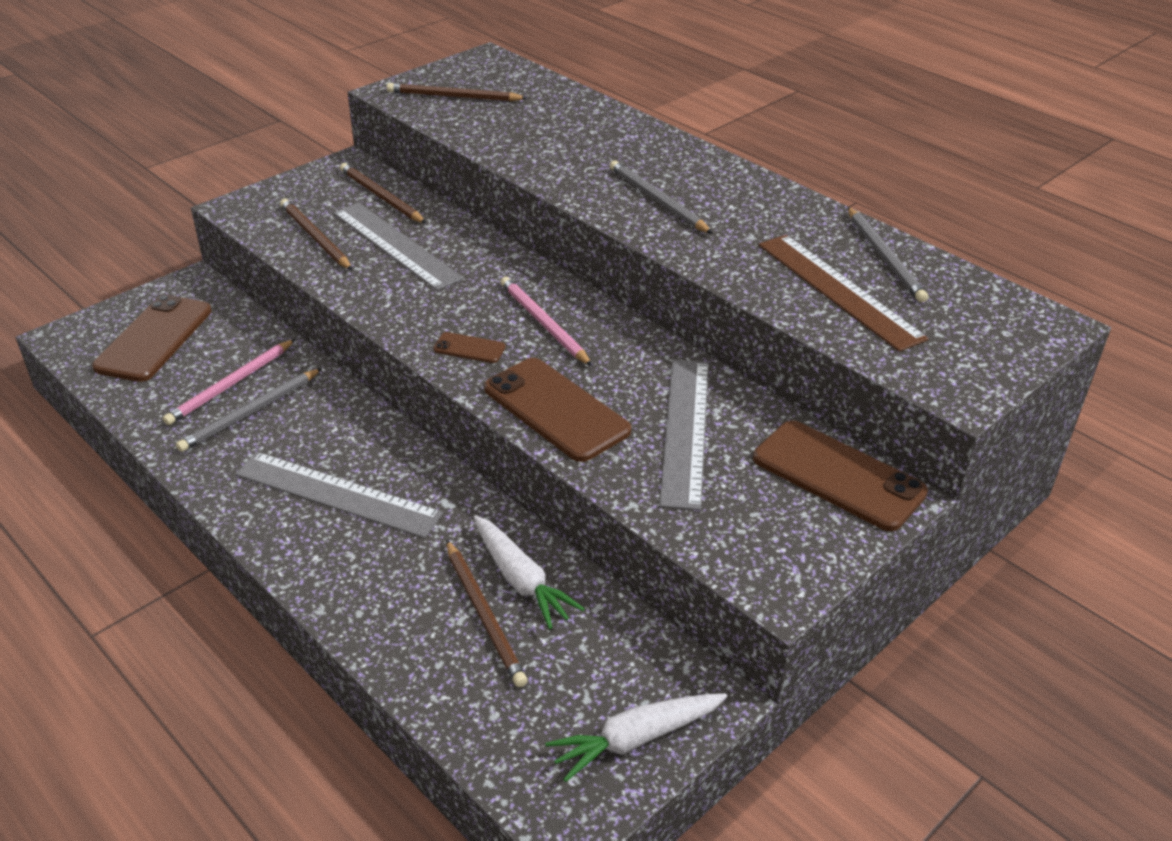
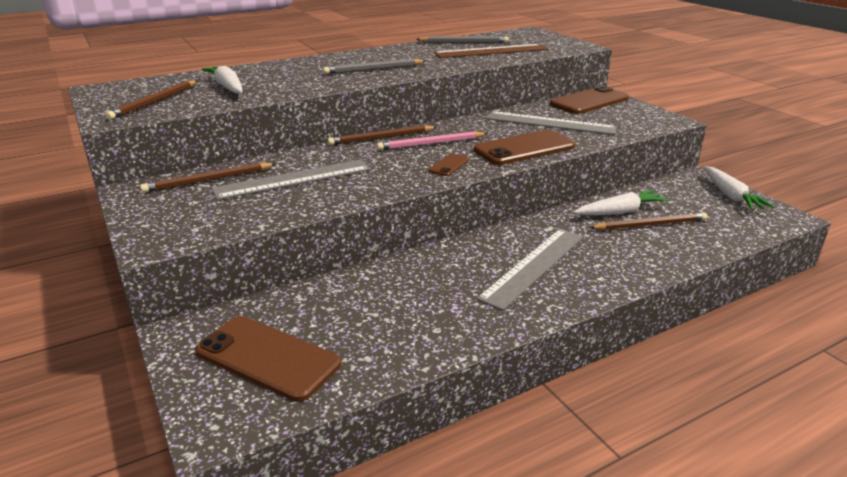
camera: 75 degrees left, 10 degrees down
pink pencil [163,339,295,425] -> none
grey pencil [176,368,322,452] -> none
brown pencil [280,199,352,270] -> brown pencil moved to [328,125,437,145]
none -> white carrot [202,65,242,94]

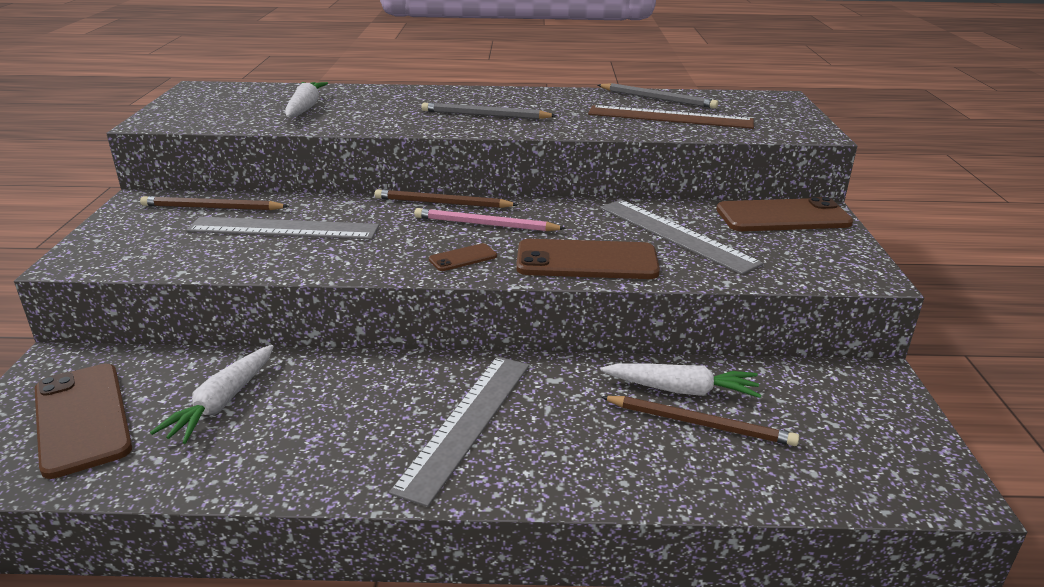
camera: 30 degrees right, 0 degrees up
brown pencil [105,80,197,120] -> none
grey ruler [477,229,583,311] -> grey ruler turned 45 degrees counterclockwise [389,356,529,507]
white carrot [704,166,775,210] -> white carrot moved to [150,345,274,444]

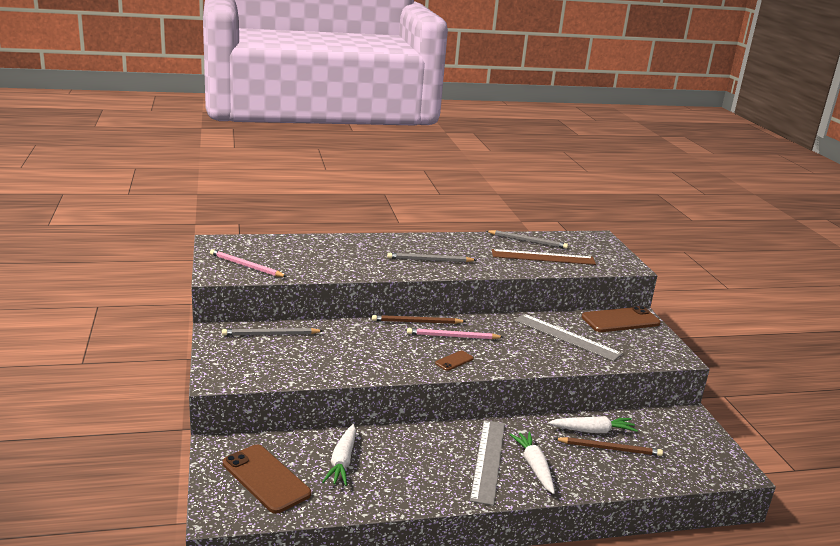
camera: 15 degrees left, 5 degrees down
brown pencil [140,196,289,210] -> grey pencil [222,328,323,336]
grey ruler [186,217,379,239] -> none
white carrot [285,82,328,117] -> white carrot moved to [509,432,555,494]
brown phone [516,239,660,279] -> none
none -> pink pencil [210,249,287,277]

